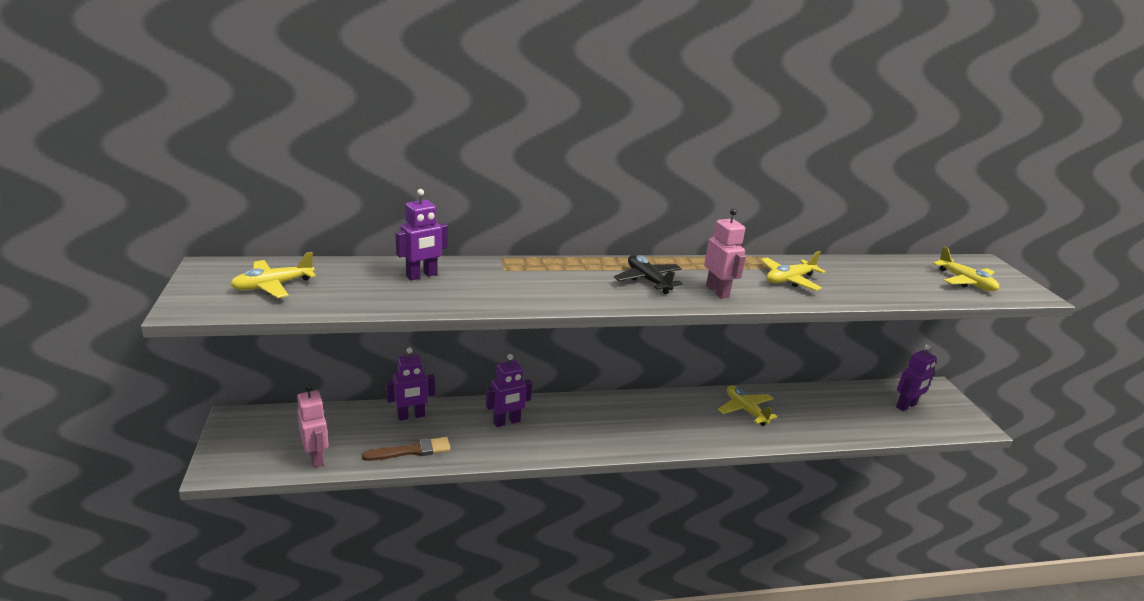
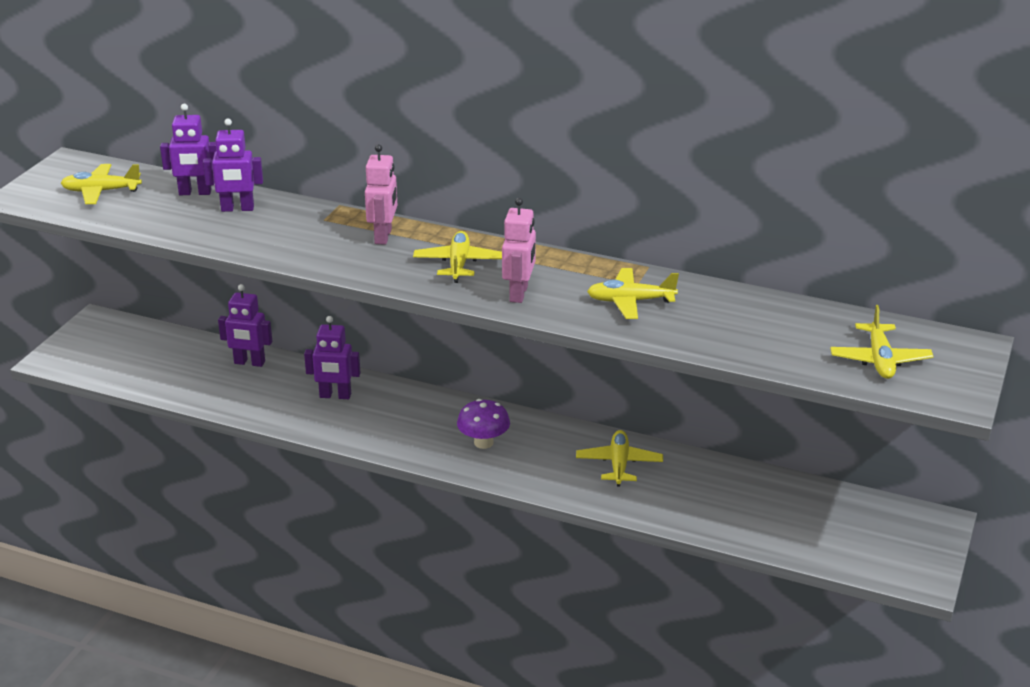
camera: 35 degrees right, 5 degrees up
pink robot [297,385,329,468] -> pink robot moved to [365,144,397,245]
brown brush [362,437,450,461] -> none
black plane [614,255,683,294] -> yellow plane [413,231,502,283]
purple robot [896,344,937,411] -> purple robot moved to [160,104,216,195]
none -> purple mushroom [457,399,510,449]

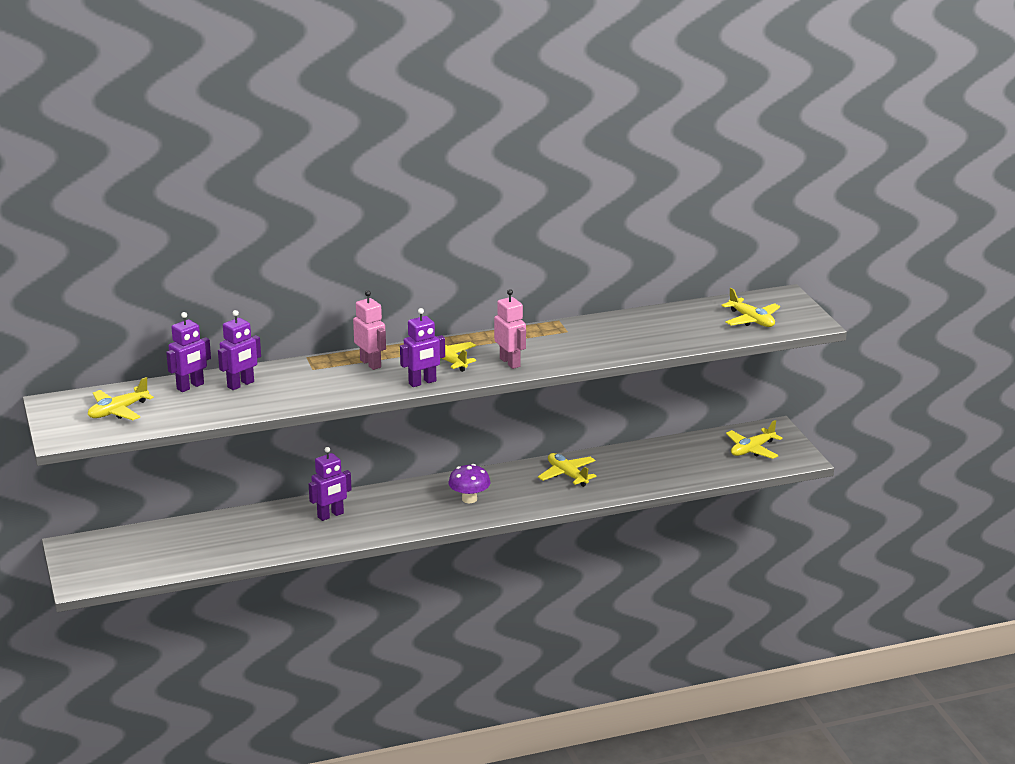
camera: 40 degrees left, 5 degrees down
purple robot [218,284,272,367] -> purple robot moved to [400,308,445,387]
yellow plane [587,268,679,319] -> yellow plane moved to [726,420,783,459]

